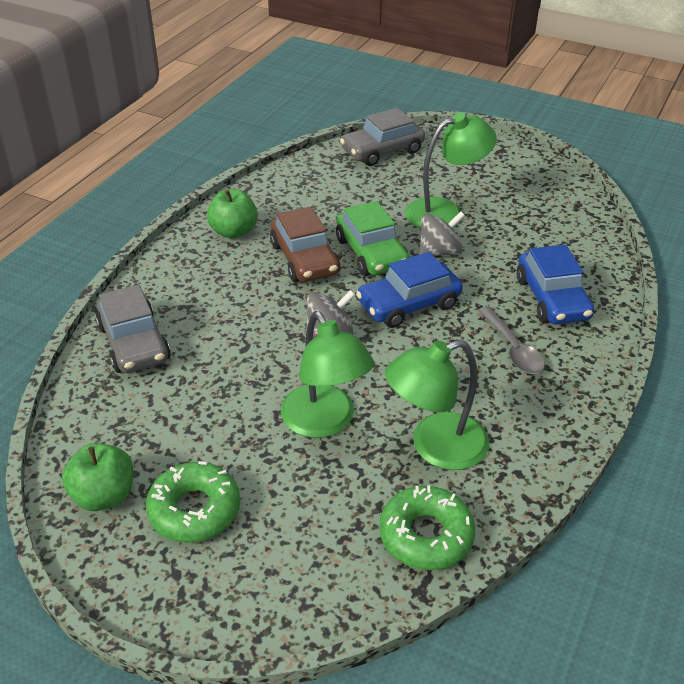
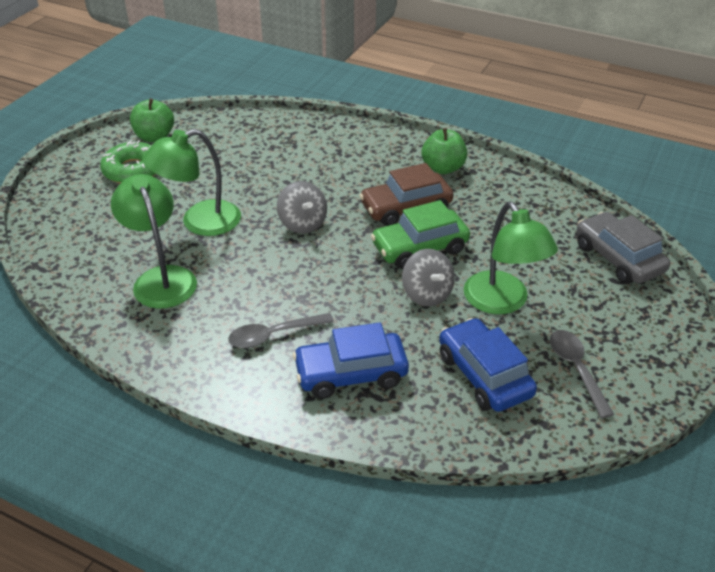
camera: 90 degrees right, 0 degrees up
grey car [96,285,171,373] -> none
blue car [356,252,463,328] -> blue car moved to [439,318,537,412]
green donut [379,485,475,570] -> none
none -> grey spoon [550,330,614,418]

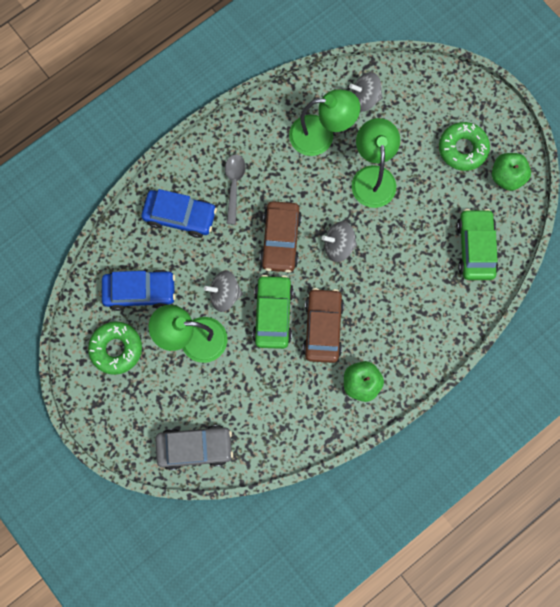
camera: 115 degrees right, 35 degrees up
blue car [293,322,409,399] -> blue car turned 90 degrees clockwise [142,189,217,238]
grey spoon [550,330,614,418] -> green donut [88,321,142,375]
none -> brown car [260,201,302,273]
none -> grey spinning top [349,72,382,112]
none -> green car [456,209,498,280]

